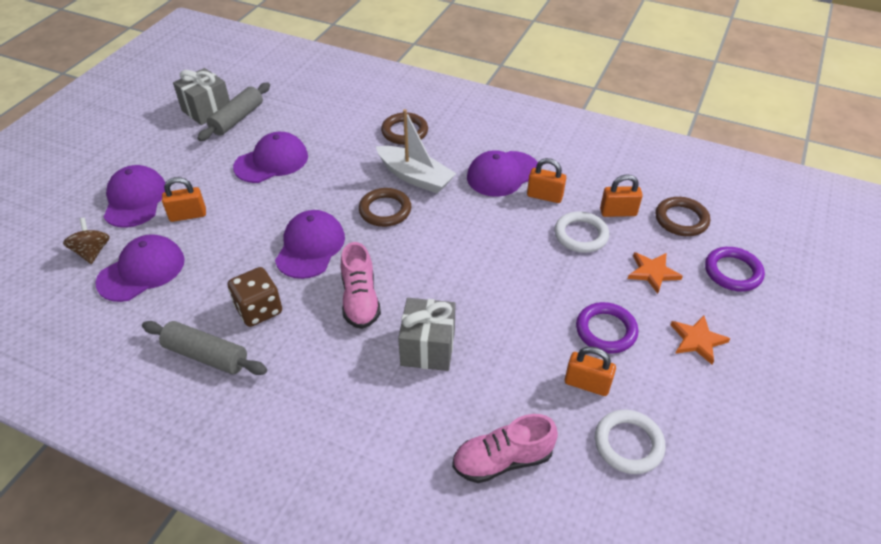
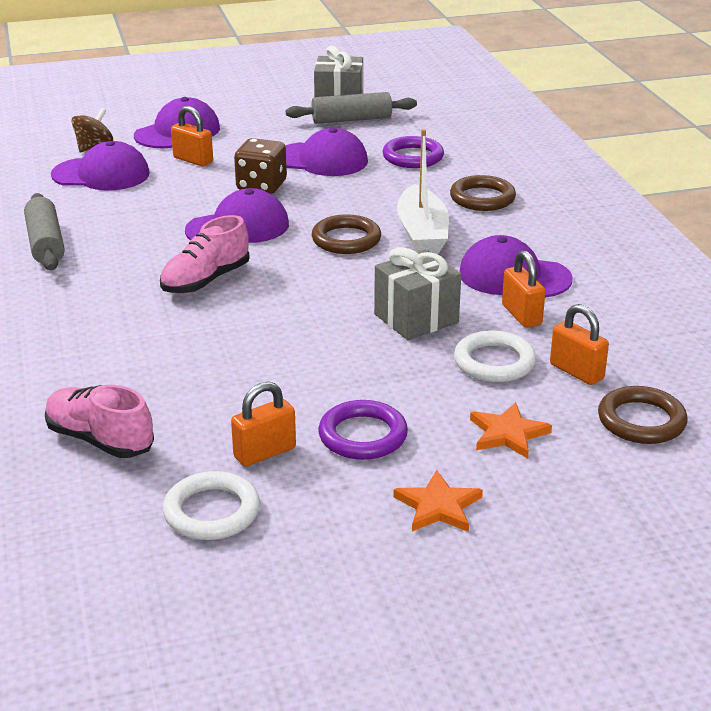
camera: 50 degrees right, 15 degrees down
brown dice [228,267,282,327] -> brown dice moved to [234,138,287,194]
grey gift [398,298,456,371] -> grey gift moved to [374,247,461,340]
orange padlock [565,346,616,396] -> orange padlock turned 75 degrees clockwise [231,381,296,466]
purple ring [705,247,765,292] -> purple ring moved to [382,136,444,168]

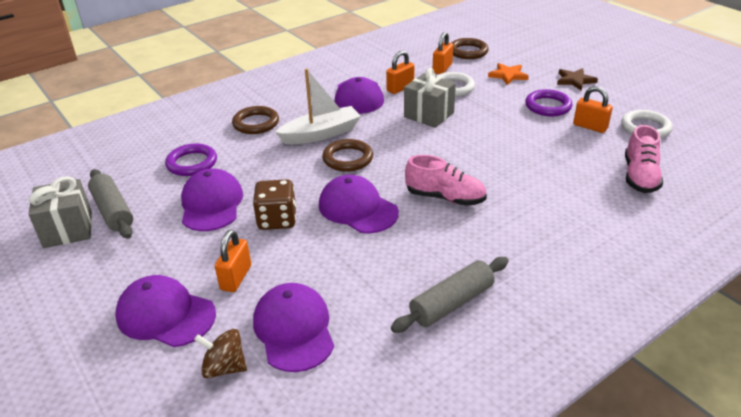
camera: 110 degrees left, 5 degrees up
orange star [394,470,483,532] -> brown star [557,68,598,91]

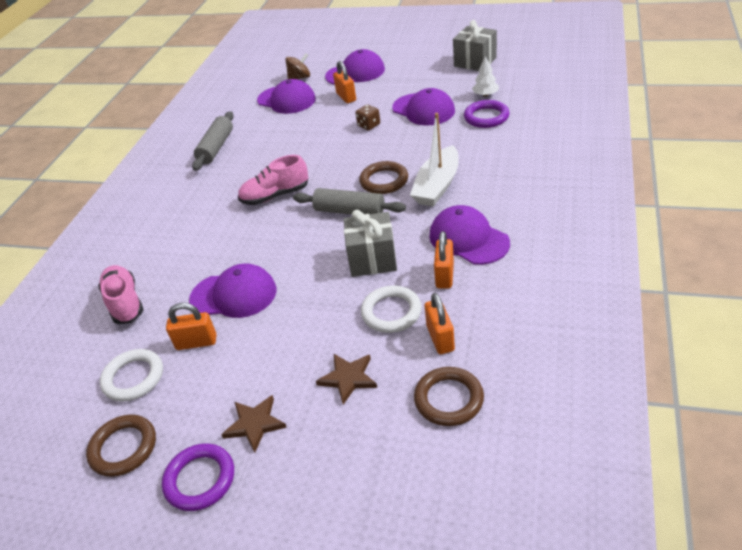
camera: 145 degrees right, 5 degrees up
grey rolling pin [88,169,133,239] -> grey rolling pin moved to [293,188,406,214]
brown ring [232,106,279,134] -> brown ring moved to [86,414,156,477]
brown dice [253,179,296,230] -> brown dice [356,104,380,130], size x0.62
purple cap [319,175,399,233] -> purple cap moved to [189,263,276,318]
orange star [488,63,529,85] -> brown star [316,354,377,405]
purple ring [525,89,572,116] -> purple ring moved to [162,443,234,511]
none -> white tree [472,56,499,97]

